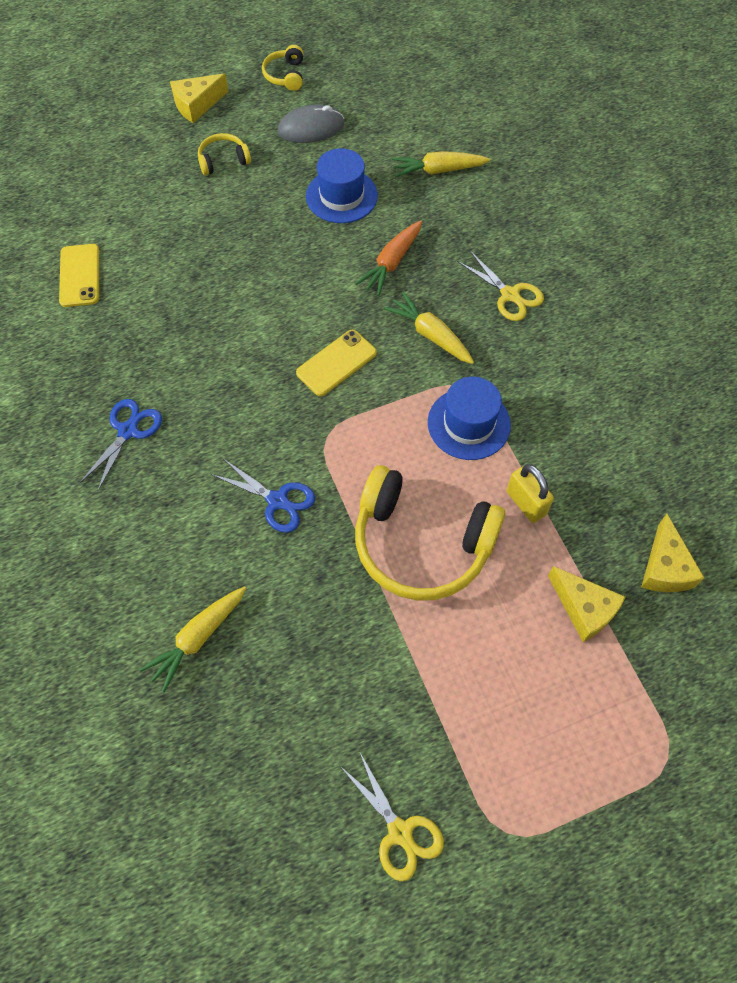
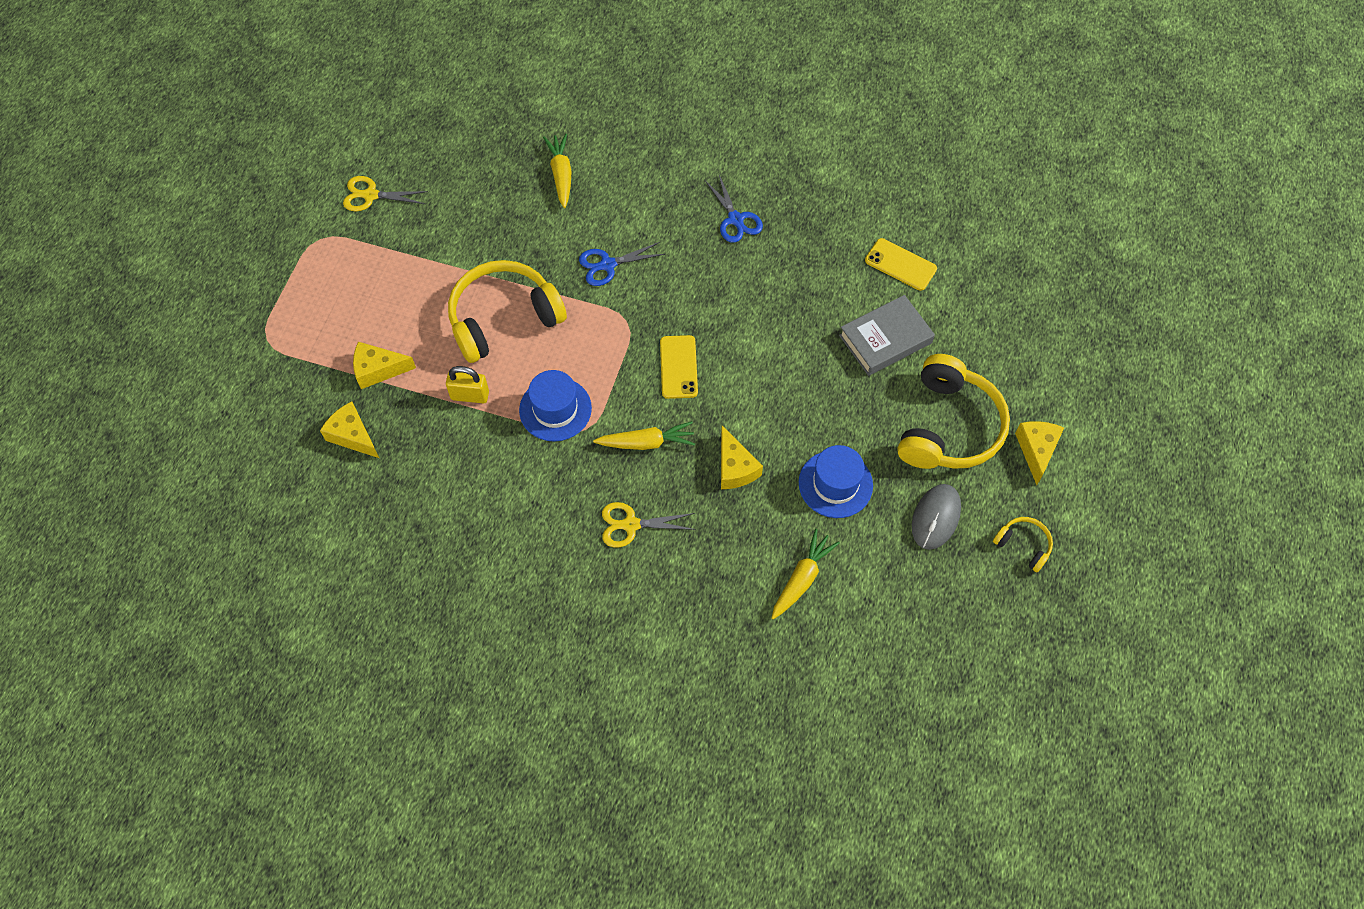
camera: 130 degrees right, 0 degrees up
yellow headphones [198,133,251,175] -> yellow headphones [897,354,1010,469], size x2.19
orange carrot [355,221,422,296] -> yellow cheese [721,426,763,489]
none -> grey book [839,295,935,376]

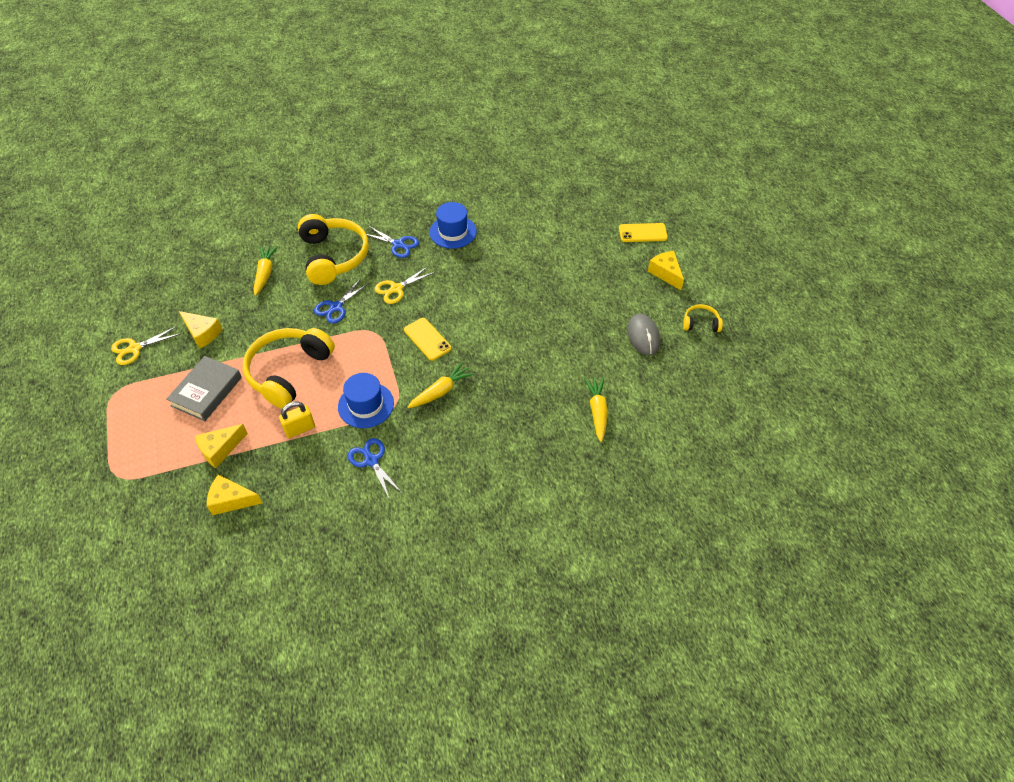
camera: 35 degrees left, 10 degrees down
yellow carrot [543,134,572,208] -> yellow carrot turned 45 degrees clockwise [253,246,278,296]
yellow scissors [602,502,696,547] -> yellow scissors moved to [375,266,435,304]
yellow cheese [721,426,763,489] -> yellow cheese moved to [179,311,222,349]
blue hat [799,445,873,518] -> blue hat moved to [430,202,477,249]
grey book [839,295,935,376] -> grey book moved to [167,356,242,421]
yellow phone [865,238,937,291] -> yellow phone moved to [619,223,668,242]
yellow headphones [897,354,1010,469] -> yellow headphones moved to [298,214,369,285]
none -> blue scissors [348,438,403,500]

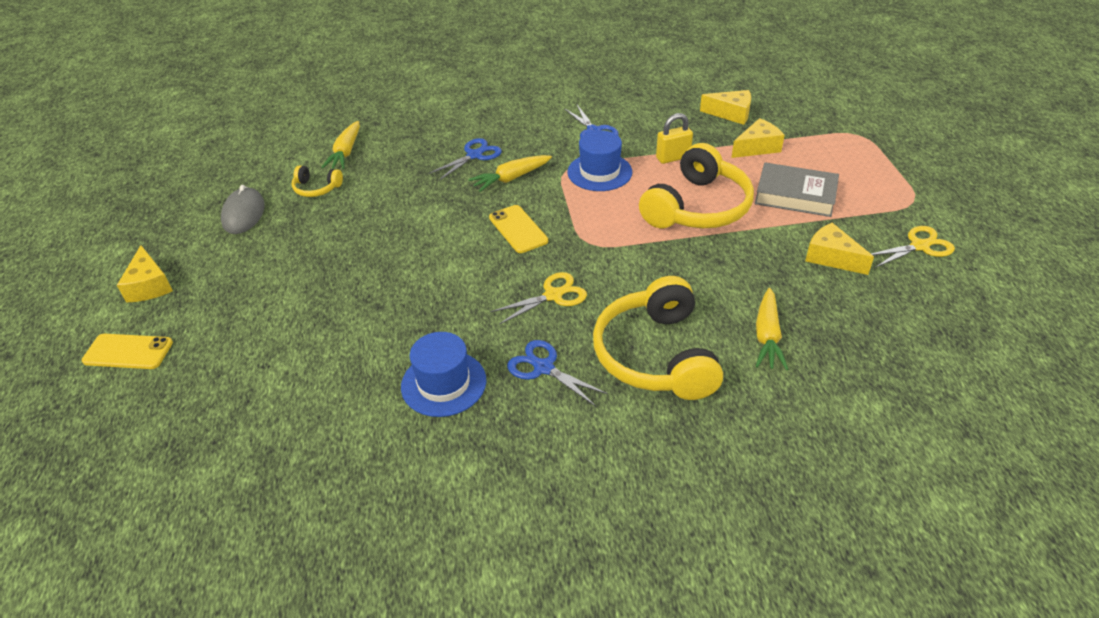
camera: 170 degrees left, 10 degrees down
grey book [167,356,242,421] -> grey book turned 75 degrees clockwise [755,162,839,217]
blue scissors [314,278,369,324] -> blue scissors moved to [429,138,502,181]
yellow headphones [683,304,723,332] -> yellow headphones moved to [292,165,343,197]

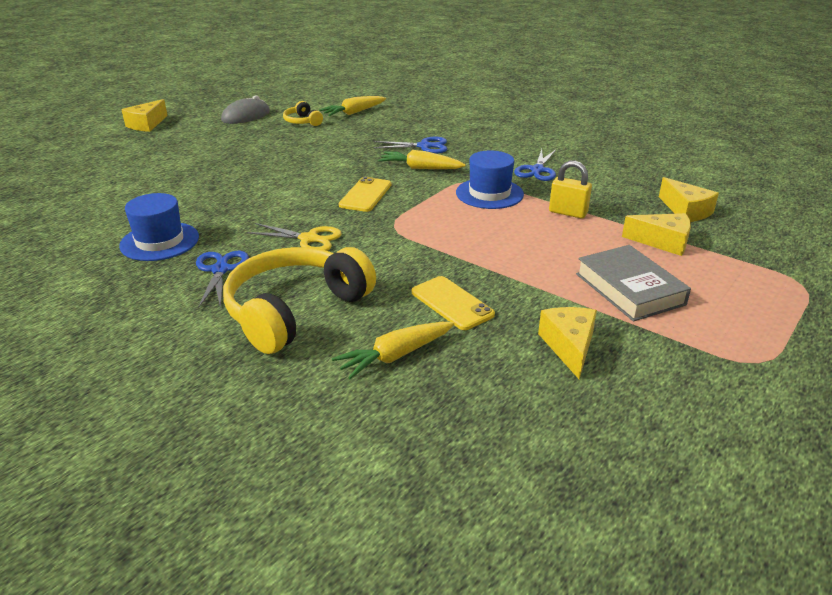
camera: 45 degrees right, 10 degrees down
yellow phone [82,334,173,369] -> yellow phone moved to [412,276,495,330]
yellow headphones [639,143,754,228] -> none
yellow scissors [871,226,955,268] -> none

